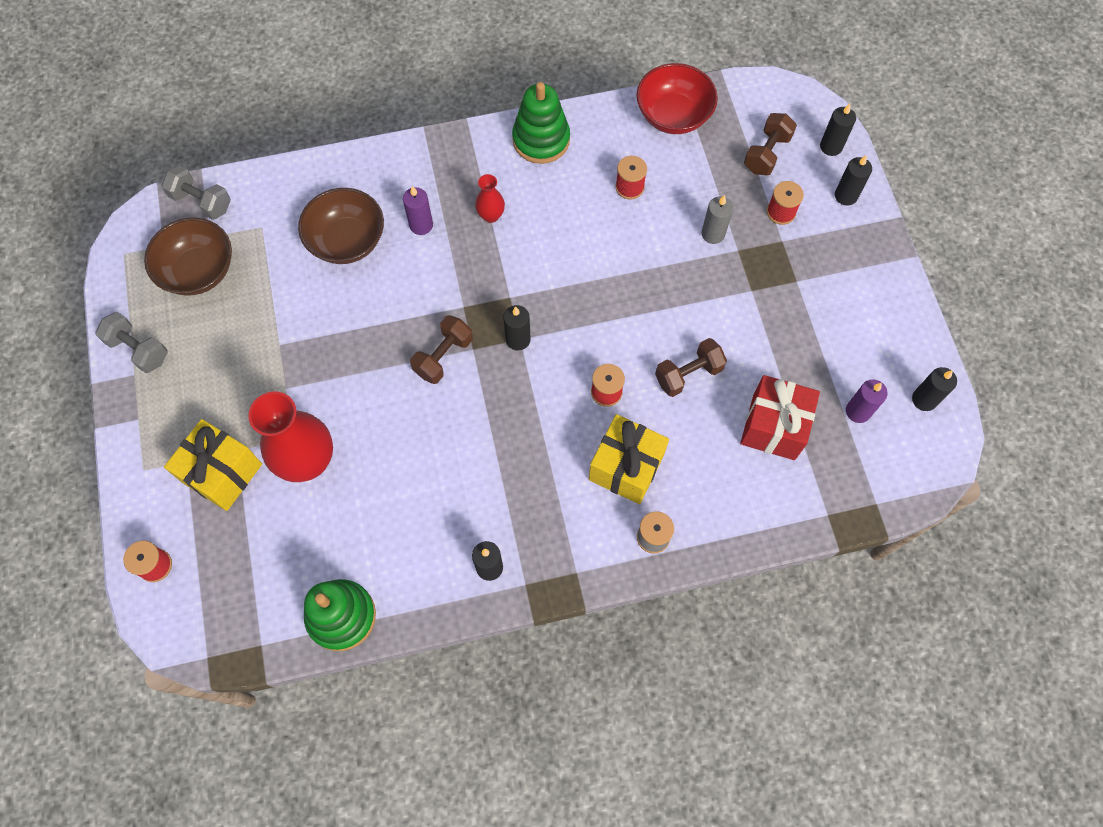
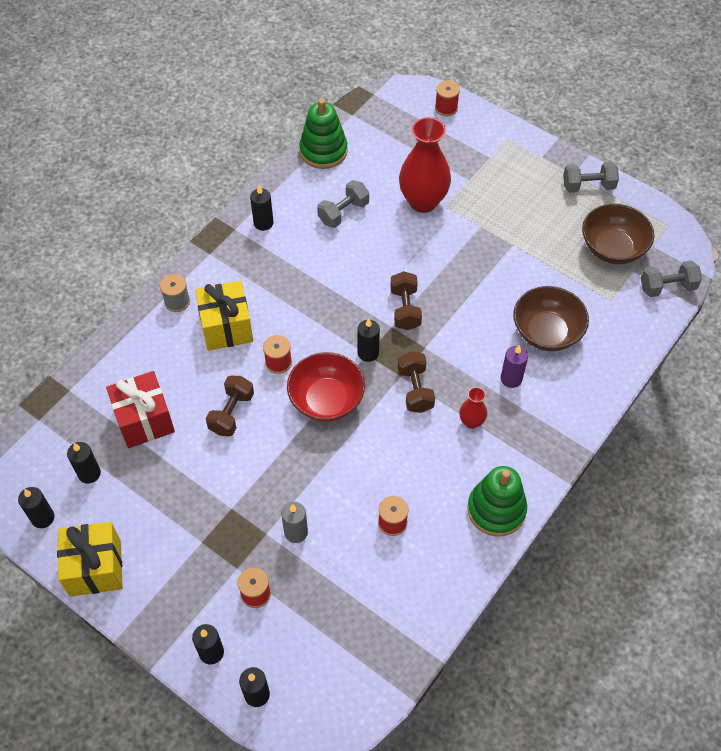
camera: 140 degrees right, 10 degrees down
yellow gift [164,419,262,511] -> yellow gift moved to [57,522,123,597]
red bowl [636,63,718,134] -> red bowl moved to [287,352,365,422]
brown dumbbell [744,113,797,175] -> brown dumbbell moved to [398,351,435,413]
purple candle [846,380,888,423] -> black candle [67,442,101,484]
none -> grey dumbbell [317,180,369,228]

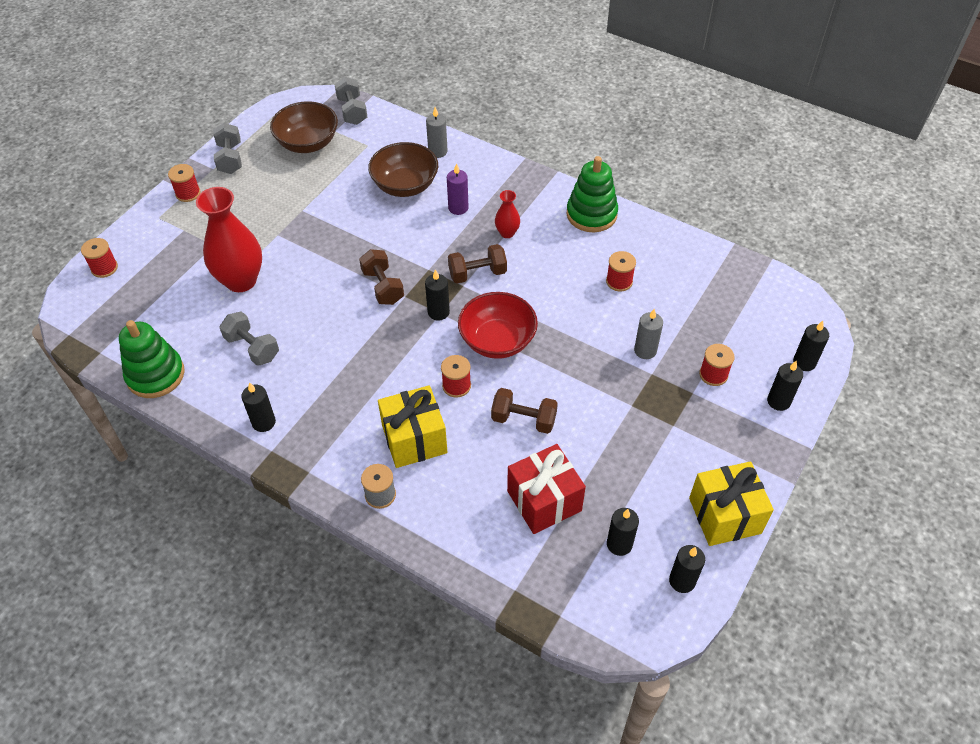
camera: 95 degrees left, 5 degrees down
brown dumbbell [390,271,422,330] -> brown dumbbell turned 75 degrees clockwise [359,249,404,305]
none -> red spool [168,164,201,202]
none -> grey candle [426,107,448,158]

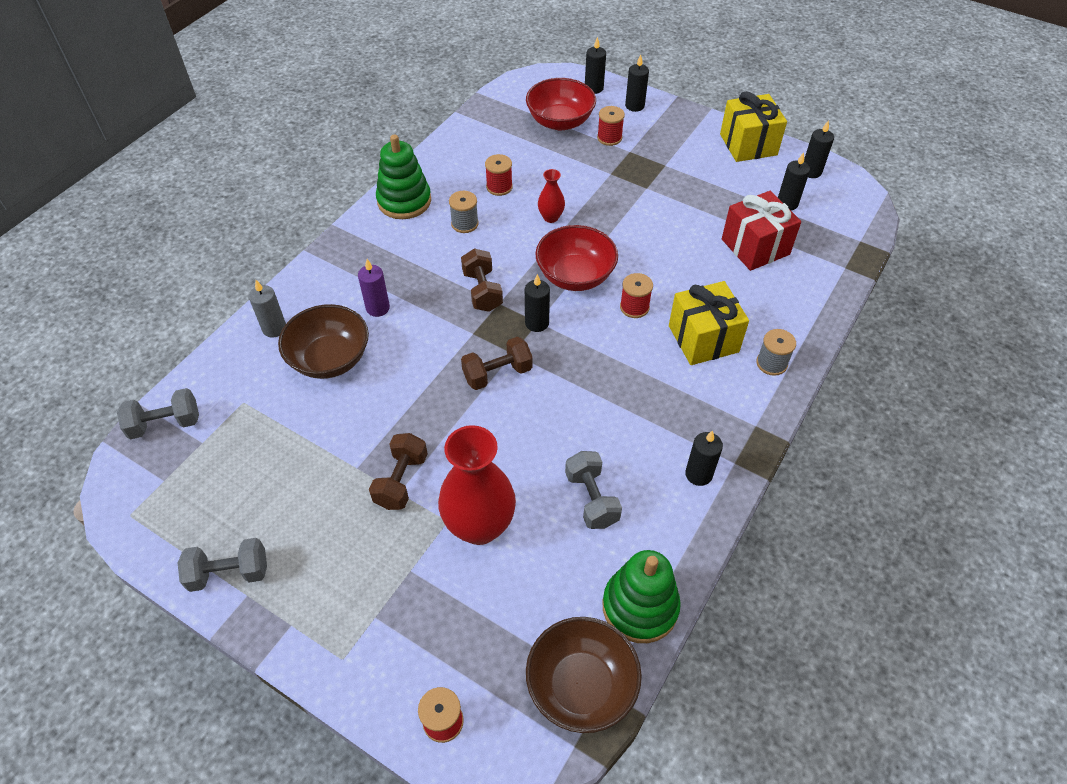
camera: 90 degrees left, 0 degrees up
red spool [168,164,201,202] -> none
grey dumbbell [219,311,279,366] -> grey dumbbell turned 60 degrees counterclockwise [565,451,622,529]
brown bowl [270,101,338,153] -> brown bowl moved to [526,617,642,733]
brown dumbbell [491,388,558,434] -> brown dumbbell moved to [369,433,428,510]
red vase [495,190,520,238] -> red vase moved to [538,169,565,223]
grey candle [634,309,663,359] -> none
none -> grey spool [449,191,479,233]
none -> red bowl [526,78,596,131]

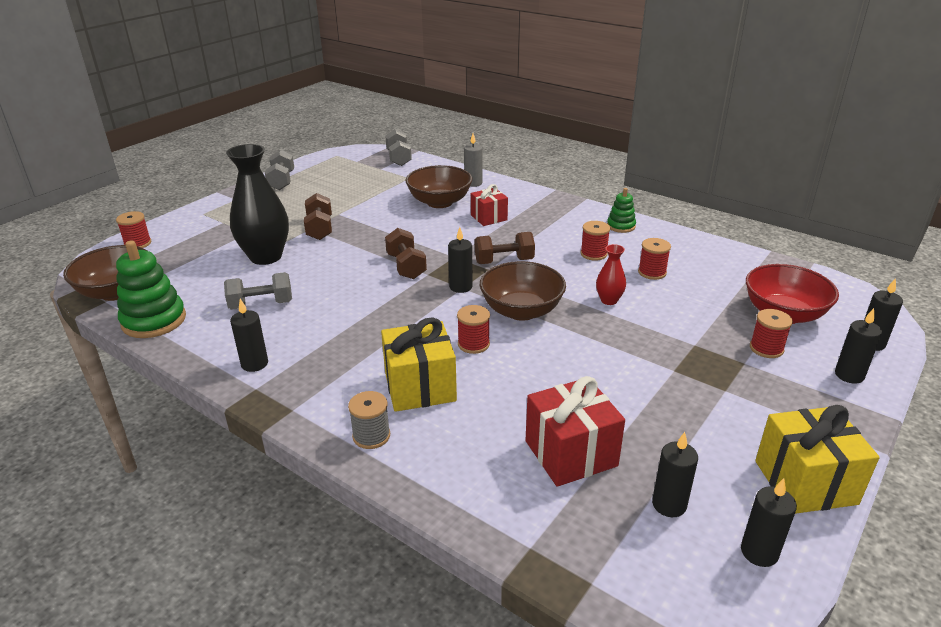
camera: 95 degrees right, 20 degrees down
purple candle [358,259,390,317] -> red gift [471,184,508,226]
brown dumbbell [369,433,428,510] -> brown dumbbell turned 60 degrees clockwise [304,193,332,240]
green stacking toy [376,135,431,219] -> green stacking toy [607,188,636,233], size x0.56
red vase [438,425,516,545] -> black vase [226,144,289,265]
grey spool [449,191,479,233] -> red spool [580,221,610,261]
red bowl [535,225,618,291] -> brown bowl [480,261,566,321]

